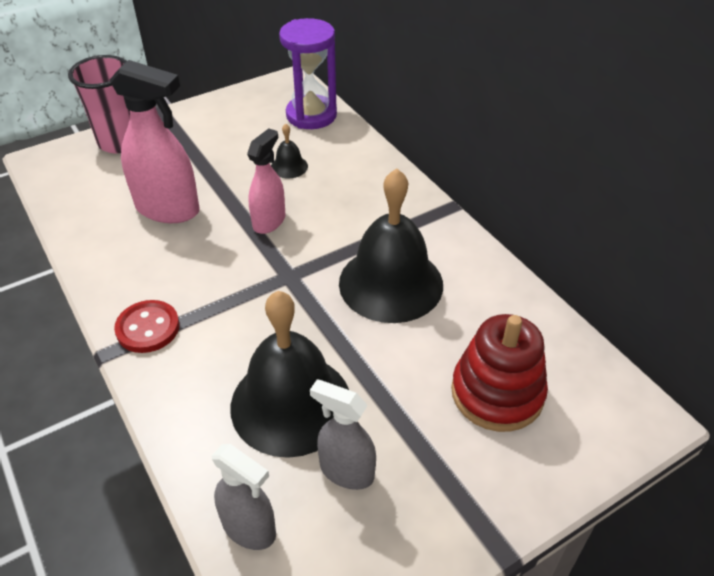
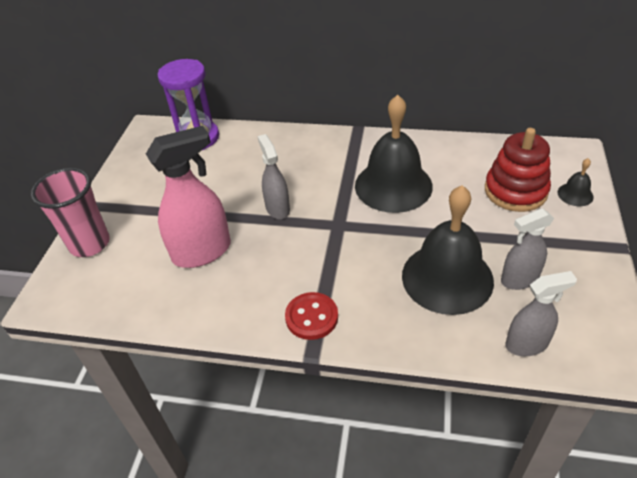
camera: 45 degrees left, 0 degrees up
pink spray bottle [247,128,285,234] -> grey spray bottle [257,134,290,219]
black bell [271,124,308,178] -> black bell moved to [558,158,594,206]

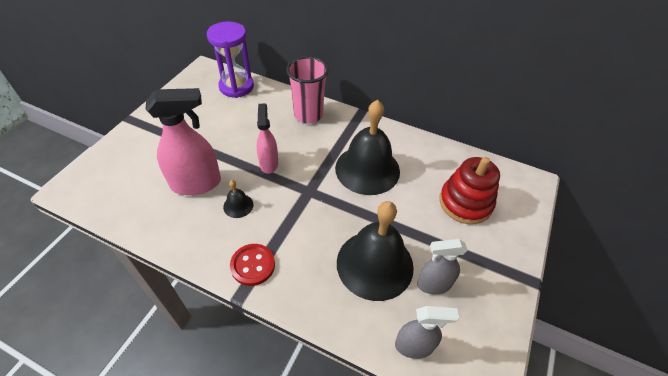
camera: 10 degrees right, 5 degrees up
pink cup [31,168,110,257] -> pink cup moved to [286,56,329,123]
grey spray bottle [257,134,290,219] -> pink spray bottle [257,103,278,174]
black bell [558,158,594,206] -> black bell moved to [223,180,253,218]

